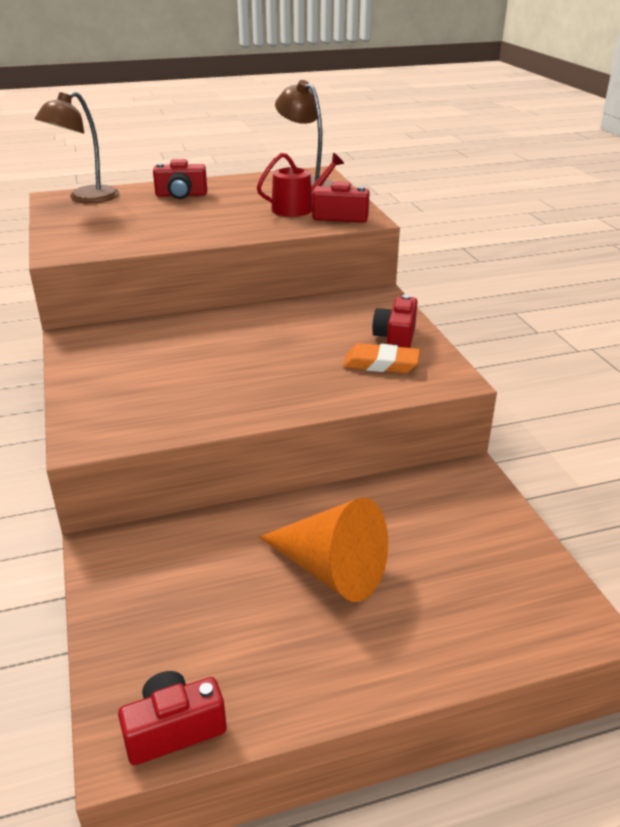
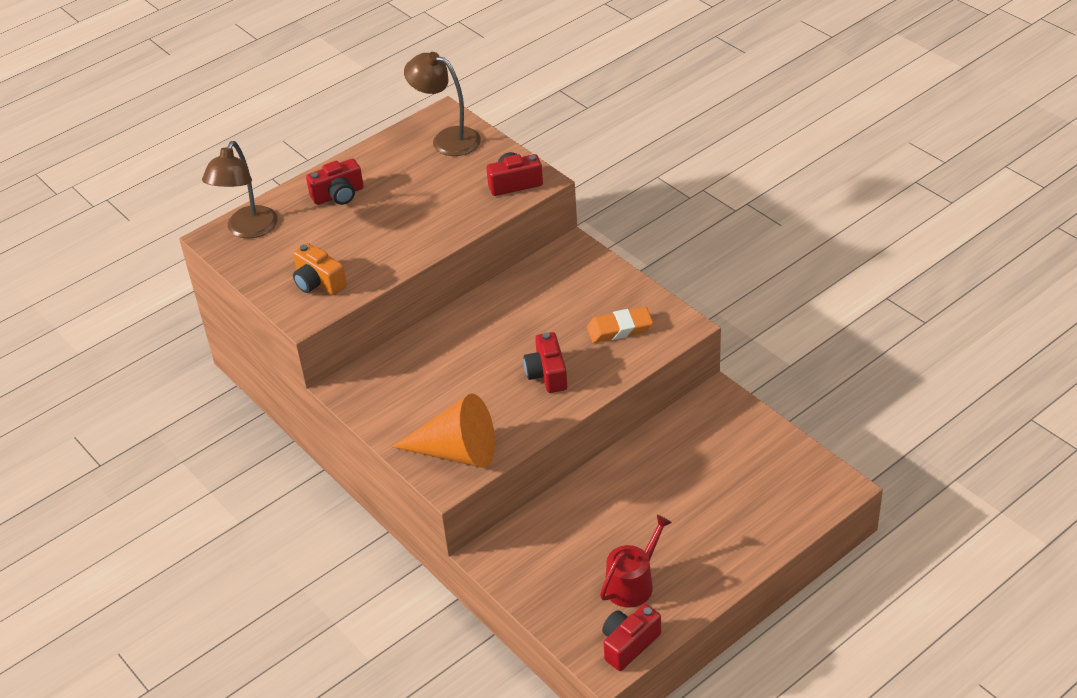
camera: 20 degrees left, 10 degrees up
red watering can [257,153,344,217] -> red watering can moved to [600,515,672,608]
orange cone [259,497,388,602] -> orange cone moved to [392,393,495,468]
red camera [372,294,417,348] -> red camera moved to [524,332,567,393]
none -> orange camera [293,243,347,295]

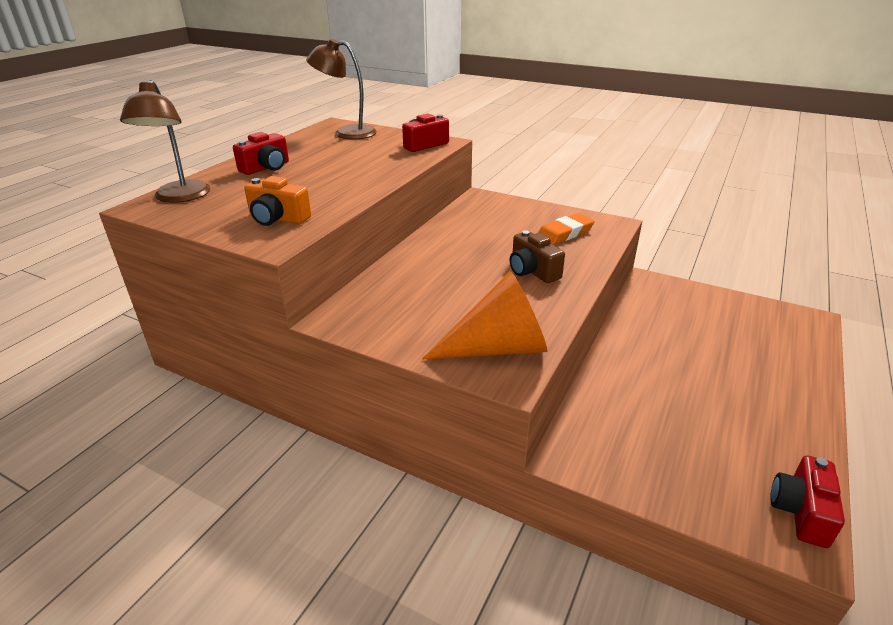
camera: 25 degrees left, 10 degrees down
red camera [524,332,567,393] -> brown camera [510,230,565,283]
red watering can [600,515,672,608] -> none

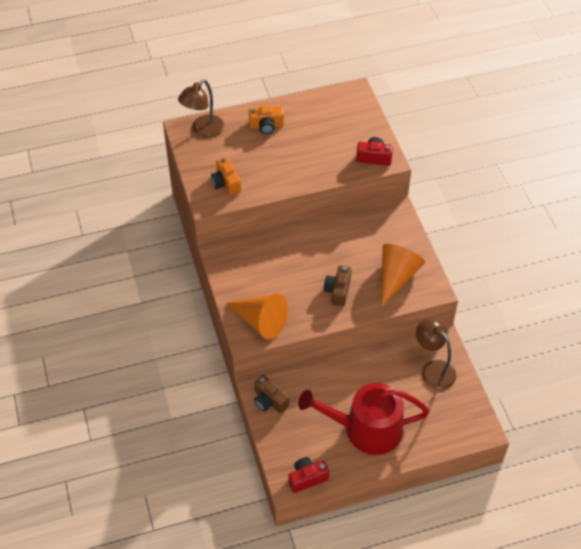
camera: 45 degrees right, 20 degrees up
red camera [233,132,289,175] -> orange camera [249,105,284,134]
brown lamp [306,39,377,140] -> brown lamp moved to [416,318,457,390]
orange eraser [538,213,595,245] -> orange cone [381,244,425,308]
none -> brown camera [254,375,289,413]
none -> red watering can [298,383,430,455]

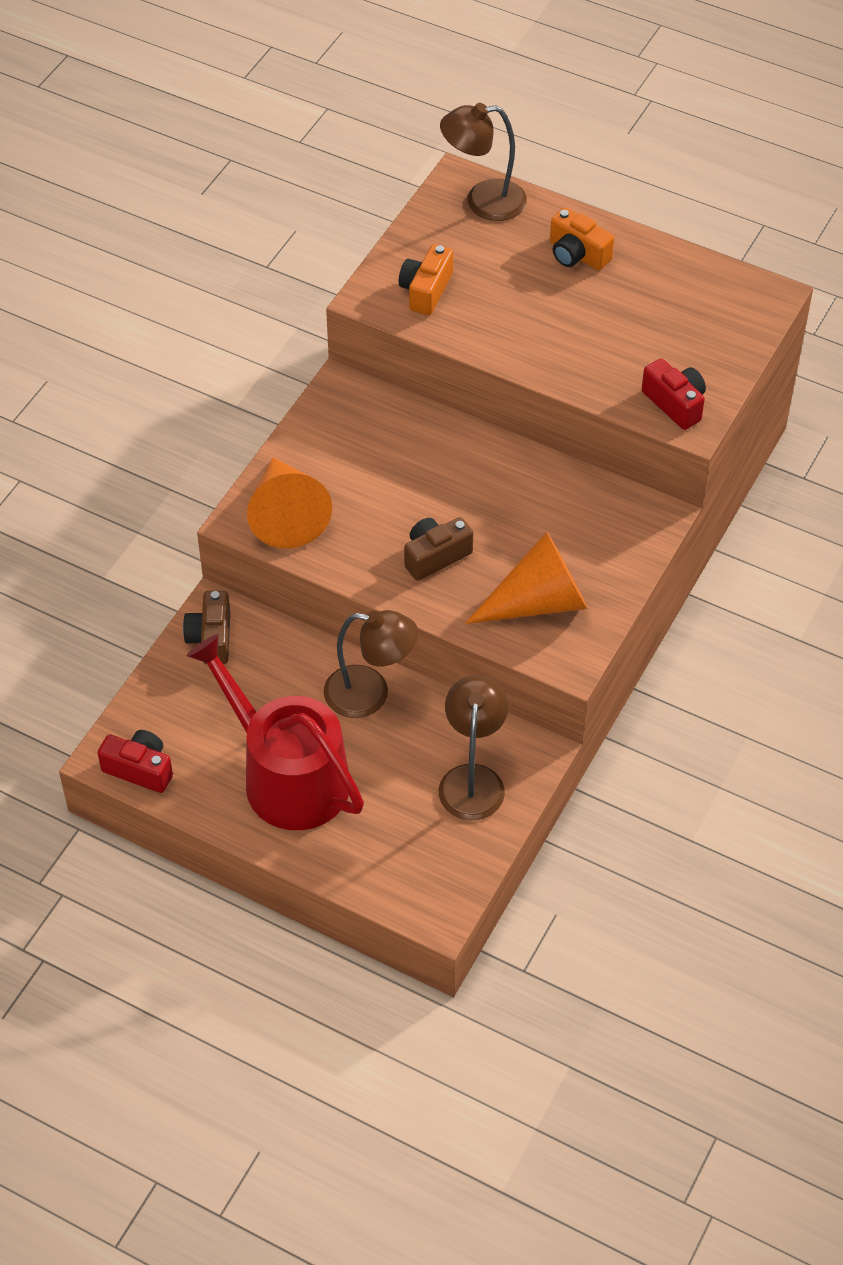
camera: 45 degrees right, 0 degrees up
none -> brown lamp [324,610,418,718]

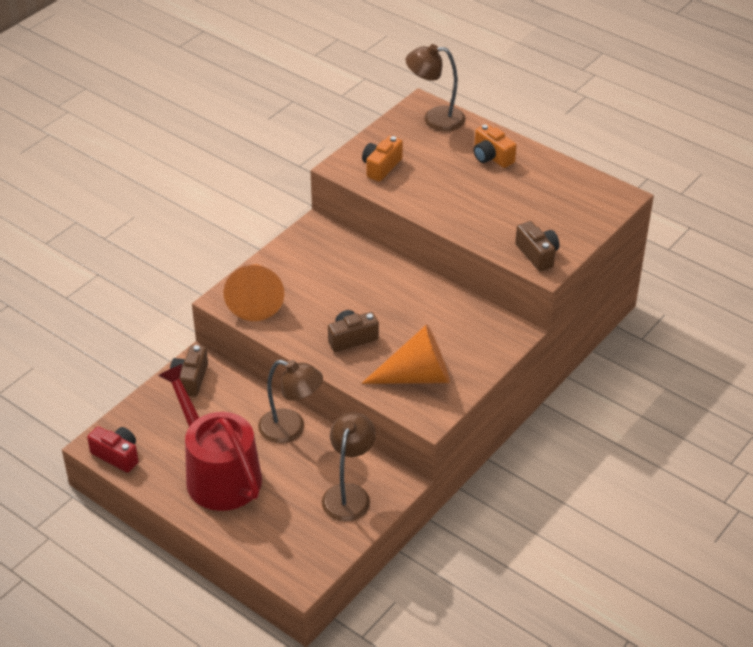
camera: 10 degrees right, 10 degrees down
red camera [642,358,706,430] -> brown camera [515,221,560,271]

